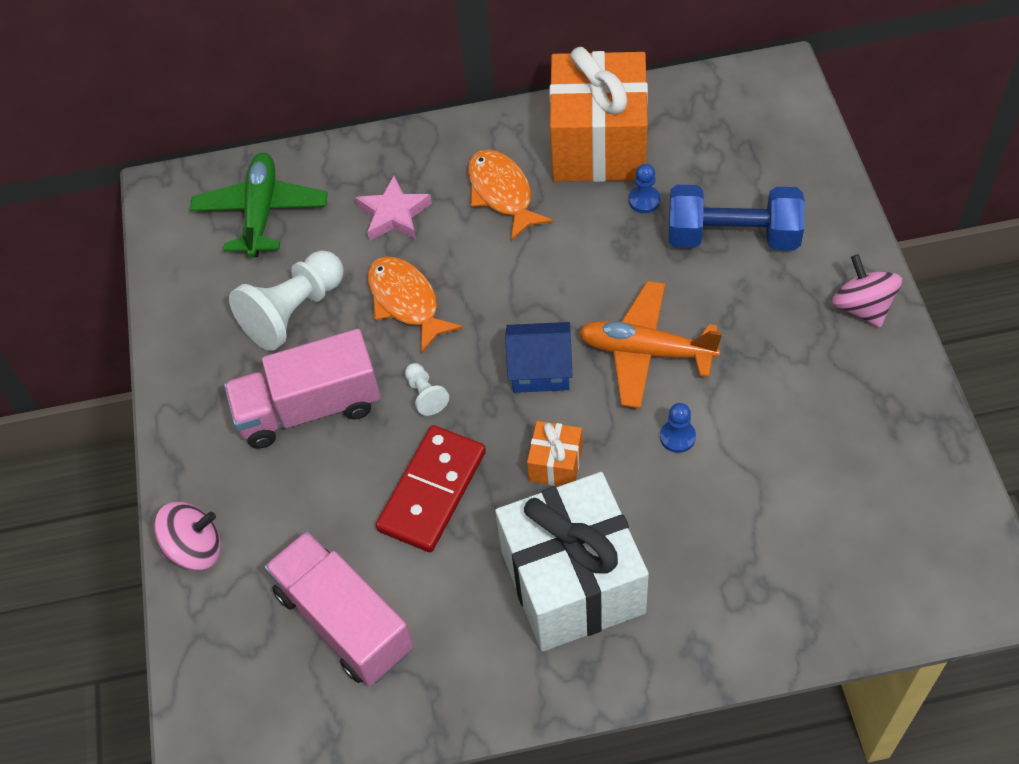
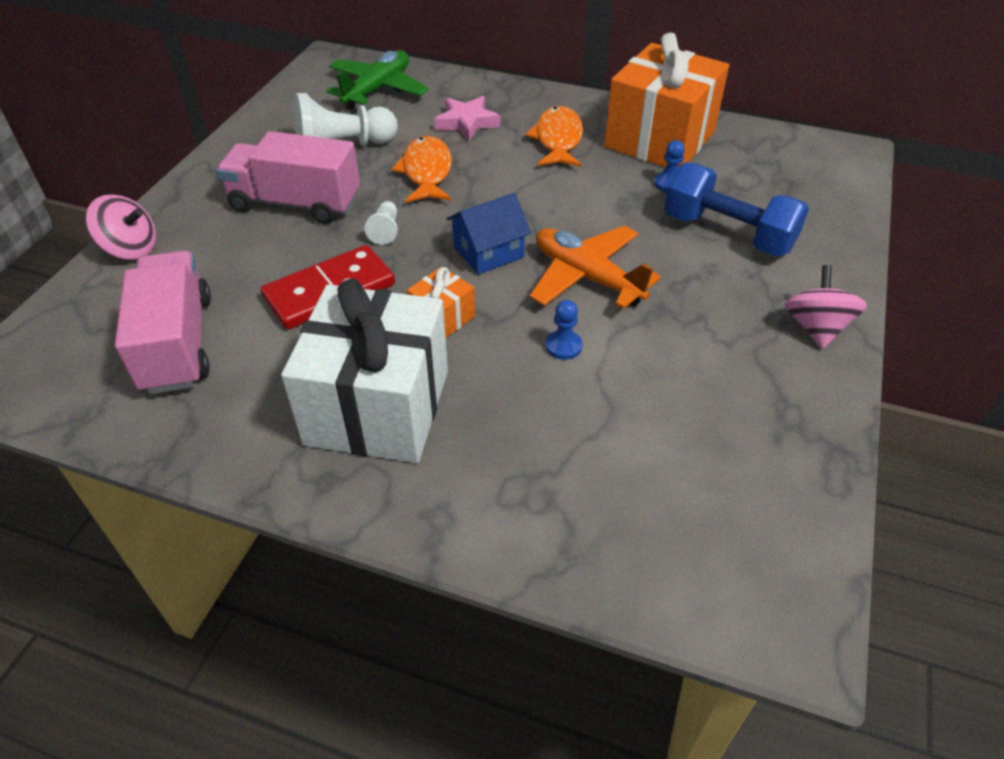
camera: 25 degrees right, 10 degrees down
blue house [505,322,573,393] -> blue house turned 60 degrees counterclockwise [447,193,531,275]

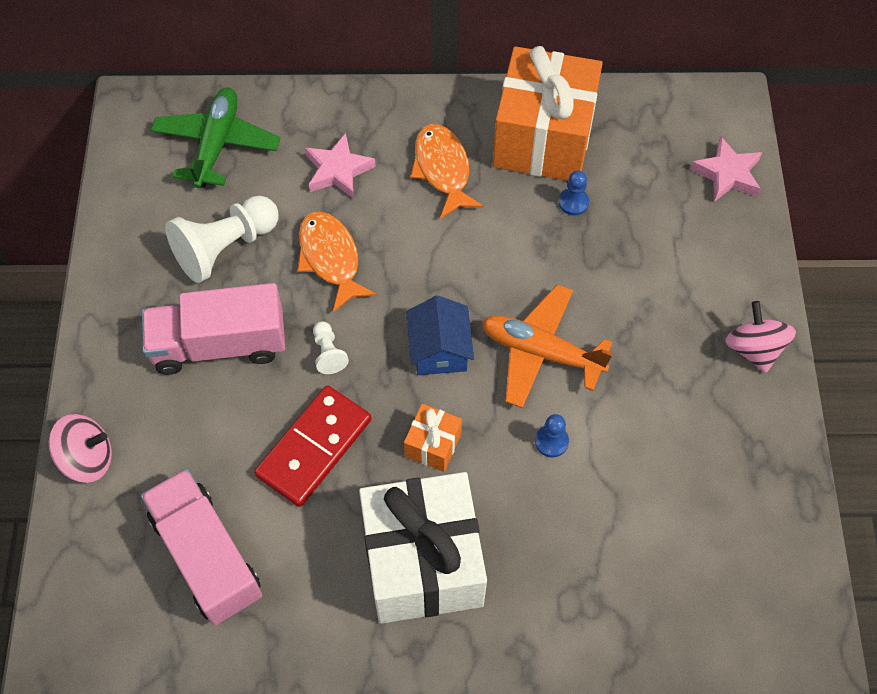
camera: 20 degrees left, 15 degrees up
blue house [447,193,531,275] -> blue house turned 45 degrees counterclockwise [406,295,474,375]
blue dumbbell [664,162,809,257] -> none
none -> pink star [690,137,762,202]

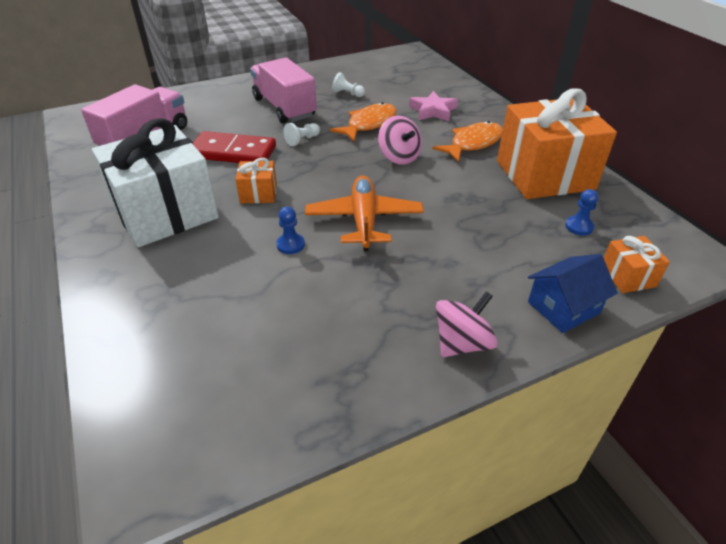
camera: 65 degrees right, 20 degrees down
pink spinning top [49,414,112,483] -> pink spinning top moved to [378,116,422,165]
green plane [151,87,280,188] -> none
white pawn [165,196,279,283] -> white pawn [332,72,365,97], size x0.47
blue house [406,295,474,375] -> blue house moved to [528,254,618,333]
blue pawn [559,171,589,216] -> blue pawn moved to [565,189,598,236]
pink star [690,137,762,202] -> orange gift [604,236,670,293]

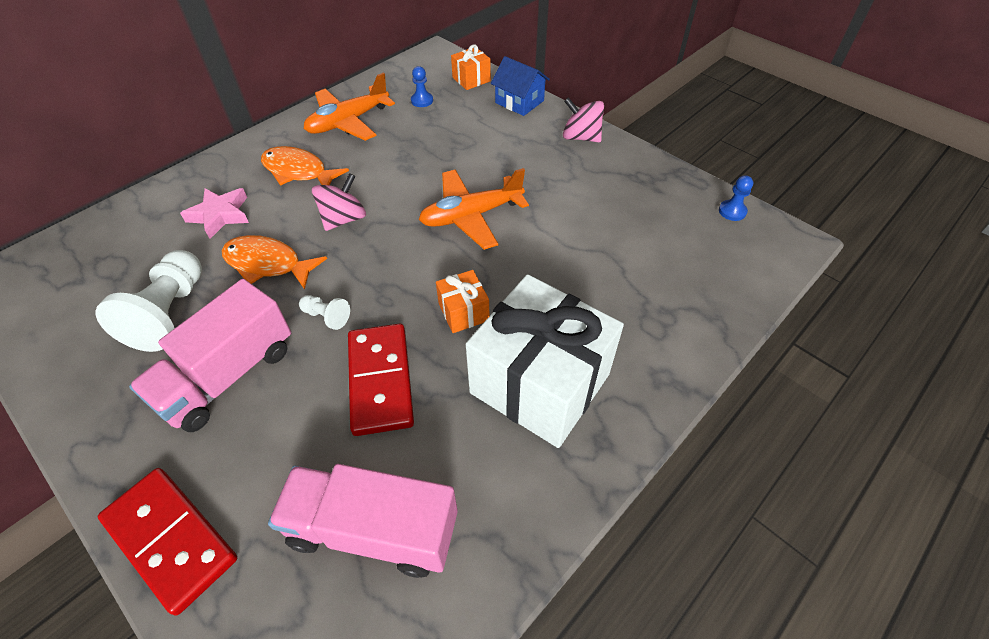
camera: 110 degrees left, 10 degrees up
blue pawn [276,207,305,254] -> blue pawn moved to [719,175,753,221]
white pawn [332,72,365,97] -> white pawn [96,250,202,352], size x2.13
orange gift [497,88,617,199] -> orange plane [304,72,395,141]
none -> red domino [98,468,237,616]

